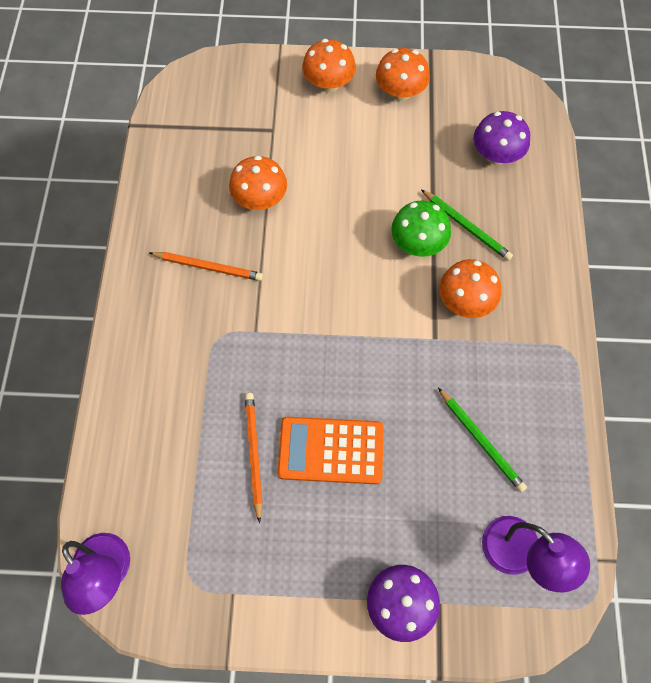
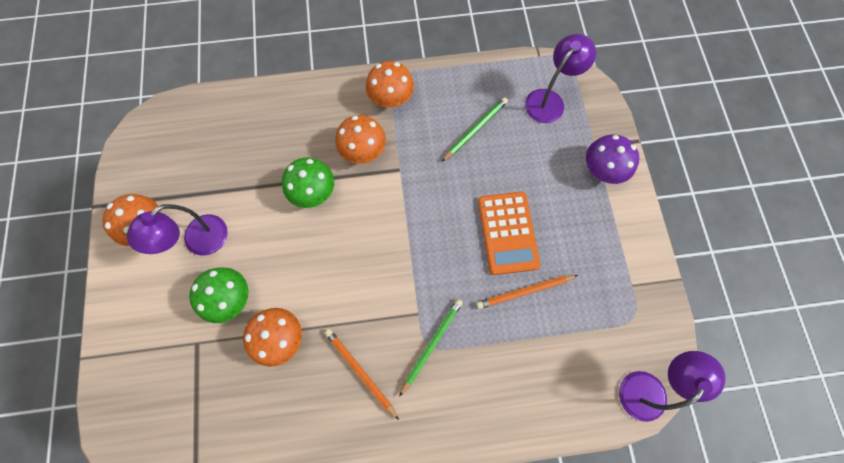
camera: 100 degrees left, 5 degrees up
orange pencil [149,252,263,281] -> orange pencil turned 45 degrees counterclockwise [325,329,399,420]
orange mushroom [302,39,356,93] -> orange mushroom moved to [366,61,414,107]
green pencil [421,190,513,261] -> green pencil moved to [399,299,463,397]
purple mushroom [473,111,530,164] -> none
none -> purple lamp [127,204,228,256]
none -> green mushroom [189,268,249,323]

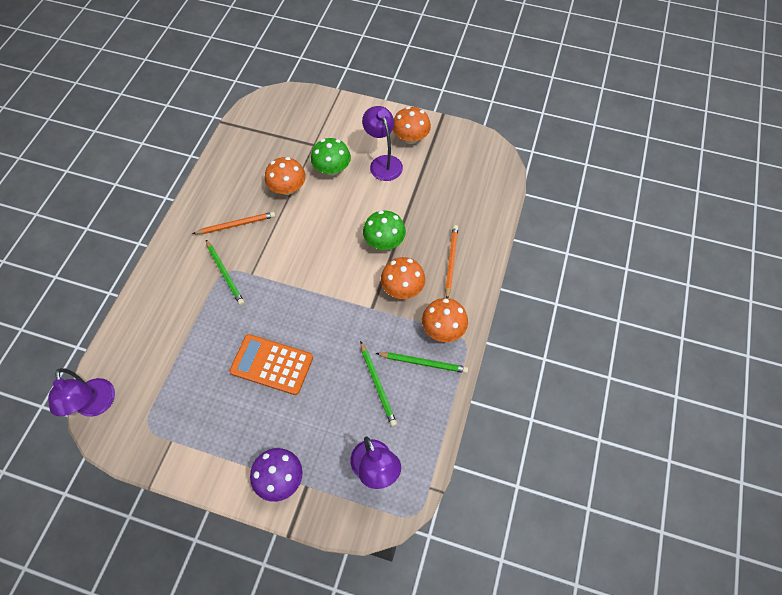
camera: 115 degrees right, 10 degrees down
orange pencil [476,275,578,309] -> orange pencil moved to [445,225,458,298]
none -> green pencil [376,352,468,373]

